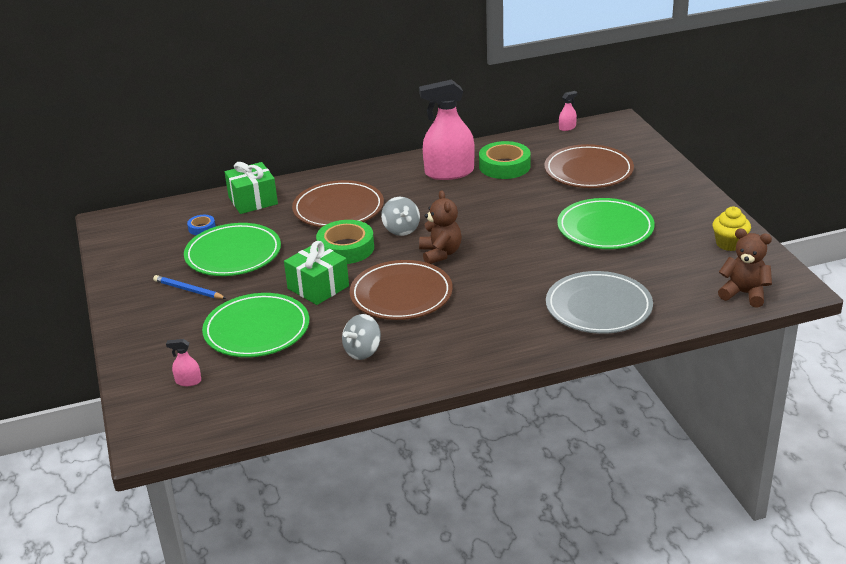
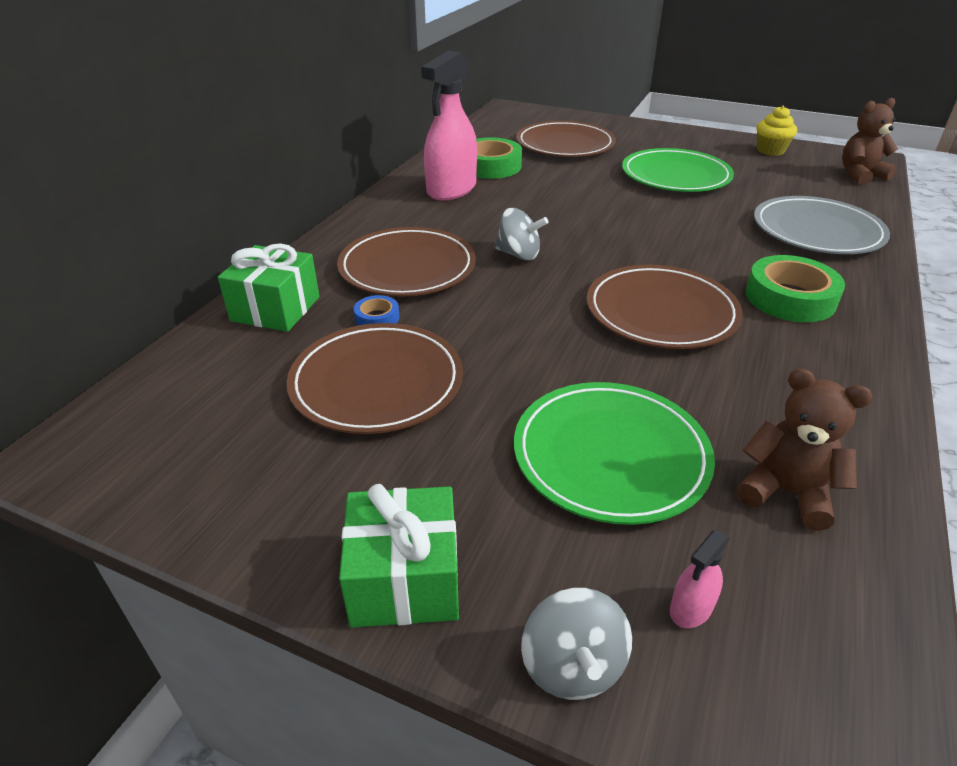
camera: 50 degrees left, 5 degrees up
blue pencil [153,275,227,299] -> none
green plate [184,223,281,276] -> brown plate [287,323,463,434]
blue tape [187,215,216,235] -> blue tape moved to [354,295,399,325]
green gift [284,241,349,305] -> green gift moved to [339,484,459,628]
green tape [316,220,374,264] -> green tape moved to [745,255,845,322]
grey spinning top [342,314,381,360] -> grey spinning top moved to [521,588,632,700]
brown teddy bear [419,190,462,264] -> brown teddy bear moved to [737,369,872,531]
pink spray bottle [559,91,577,131] -> none

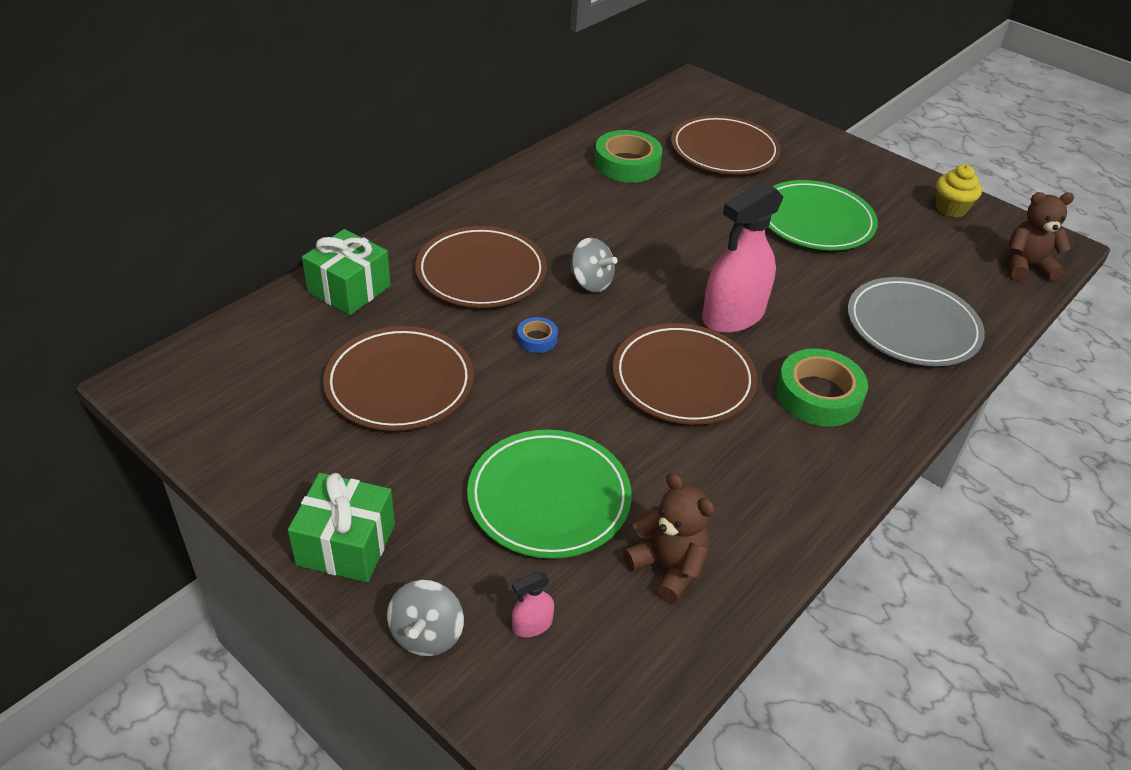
camera: 15 degrees right, 5 degrees up
blue tape [354,295,399,325] -> blue tape moved to [517,317,558,353]
pink spray bottle [421,51,477,200] -> pink spray bottle moved to [702,181,784,333]

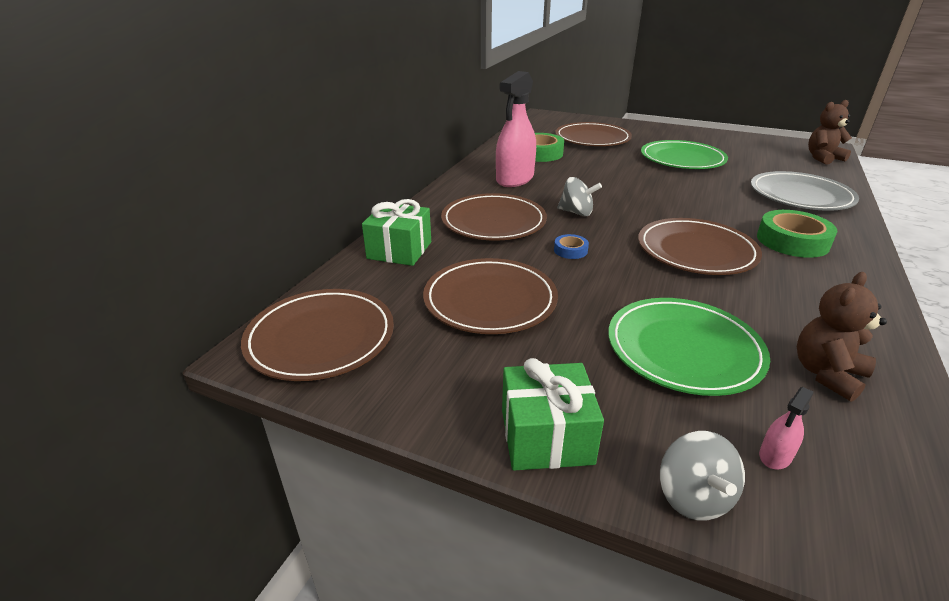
camera: 15 degrees left, 10 degrees down
brown teddy bear [623,473,715,603] -> brown teddy bear turned 75 degrees counterclockwise [797,272,887,402]
pink spray bottle [702,181,784,333] -> pink spray bottle moved to [496,71,536,187]
yellow cupcake [936,165,982,218] -> none
none -> brown plate [241,289,394,381]

